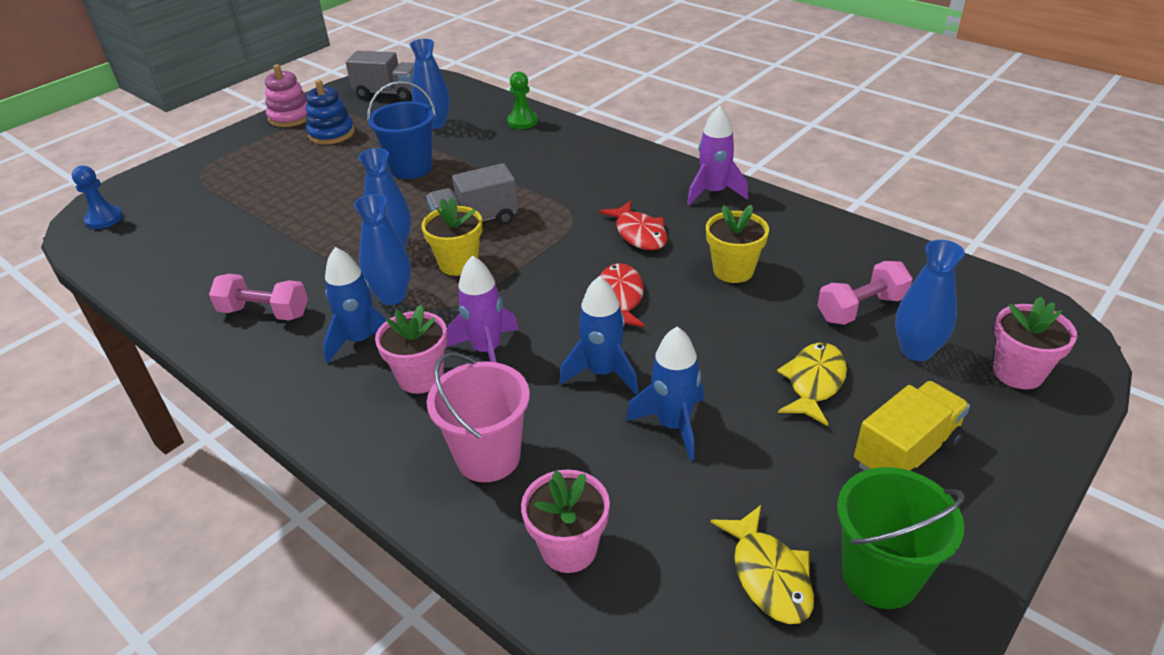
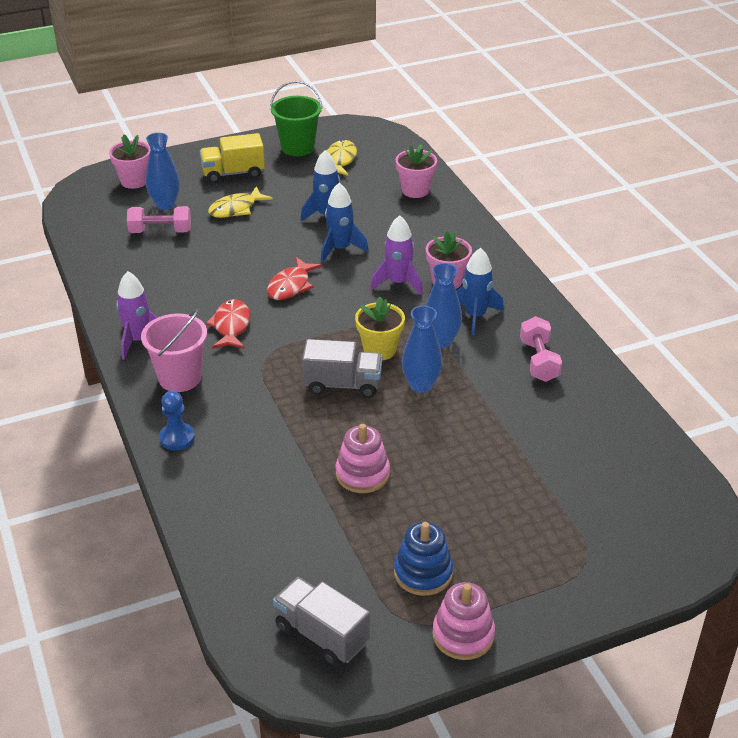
camera: 155 degrees left, 0 degrees up
blue pawn [72,166,123,229] -> blue pawn moved to [159,391,195,450]
pink dumbbell [209,274,308,320] -> pink dumbbell turned 45 degrees clockwise [520,316,562,382]
blue bucket [367,81,436,179] -> pink stacking toy [336,424,390,493]
blue vase [410,39,450,129] -> none
pink bucket [427,353,530,482] -> pink bucket moved to [141,309,207,392]
green pawn [507,71,538,129] -> none
yellow flower pot [706,205,769,283] -> none

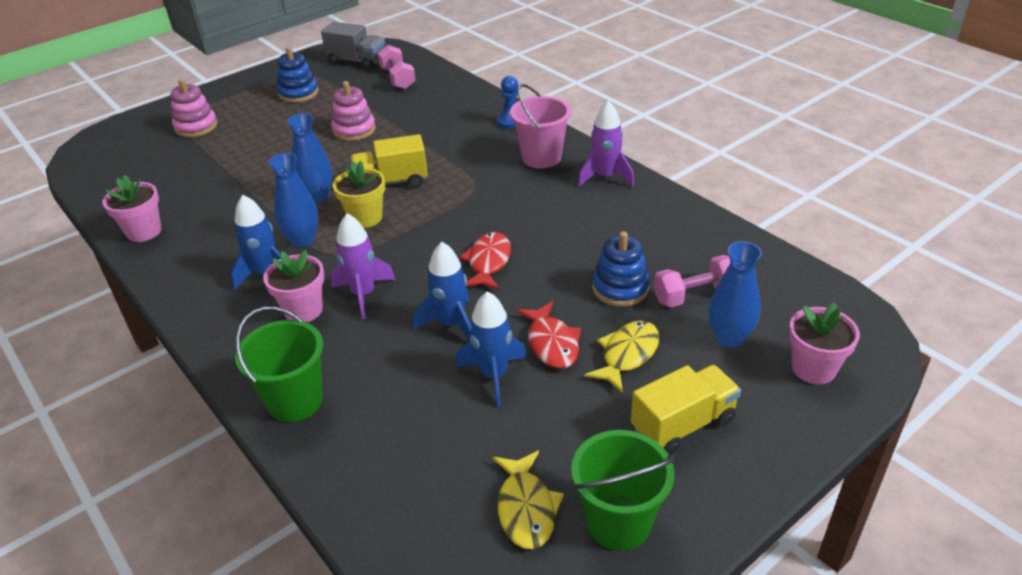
camera: 165 degrees right, 0 degrees up
red fish [205,299,250,349] -> red fish moved to [516,301,581,369]
grey truck [302,339,382,398] -> yellow truck [350,134,428,188]
pink flower pot [395,144,437,198] -> pink flower pot moved to [103,175,161,242]
pink stacking toy [432,582,495,660] -> pink stacking toy moved to [170,79,218,137]
pink dumbbell [520,316,562,382] -> pink dumbbell moved to [378,45,416,89]
none -> green bucket [235,306,323,422]
none -> blue stacking toy [592,231,650,307]

